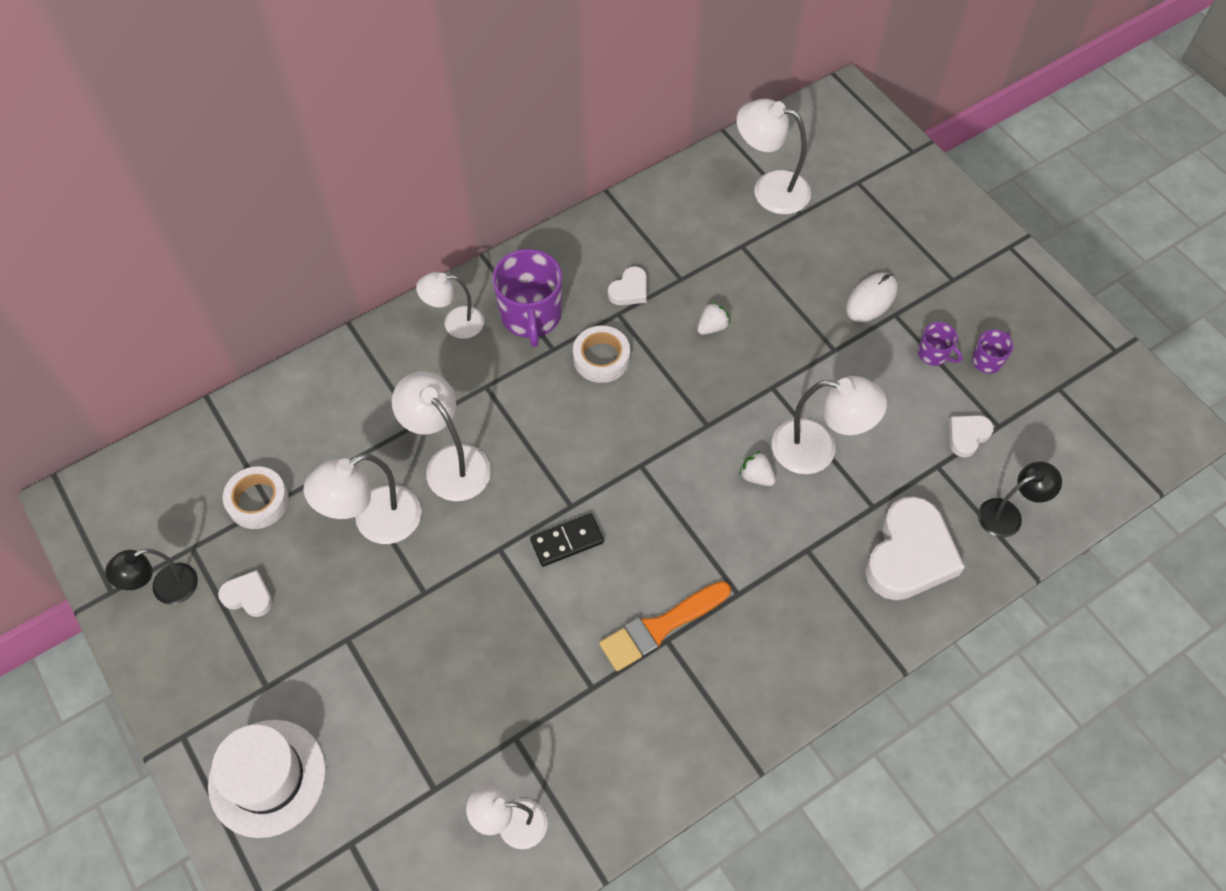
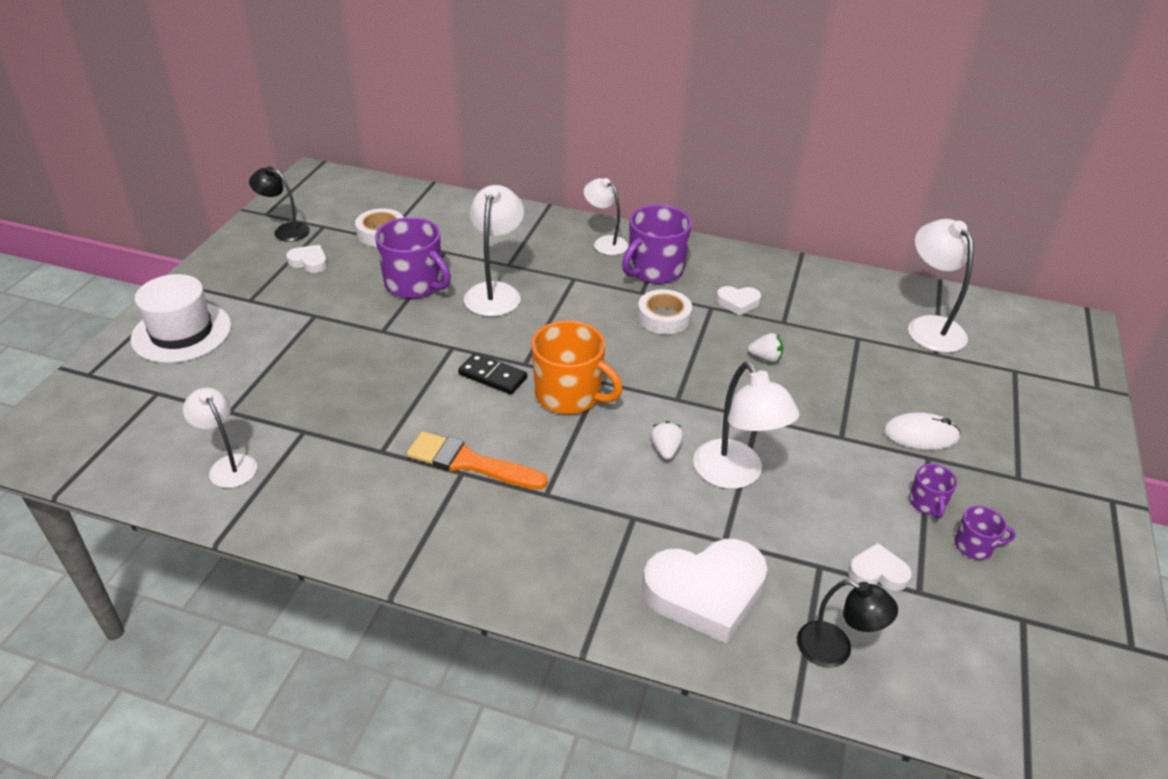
camera: 50 degrees right, 20 degrees down
white heart [218,570,272,617] -> white heart turned 45 degrees counterclockwise [286,245,327,273]
white lamp [303,453,422,544] -> purple mug [375,217,451,299]
none -> orange mug [532,321,623,414]

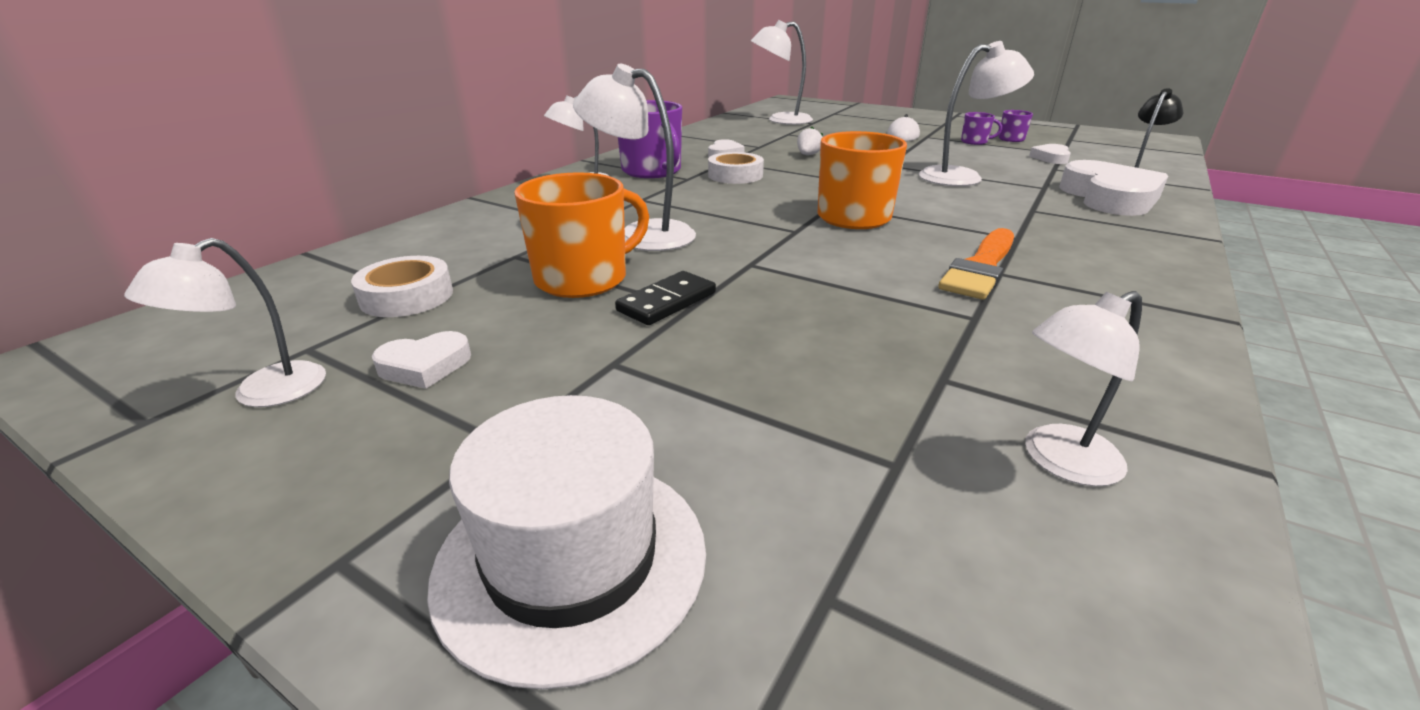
camera: 75 degrees left, 10 degrees down
black lamp [249,166,310,242] -> white lamp [124,238,326,407]
white heart [286,245,327,273] -> white heart turned 150 degrees counterclockwise [372,331,471,389]
purple mug [375,217,451,299] -> orange mug [514,172,649,298]
black domino [458,353,527,395] -> black domino moved to [615,271,716,325]
white strawberry [650,421,683,460] -> none

